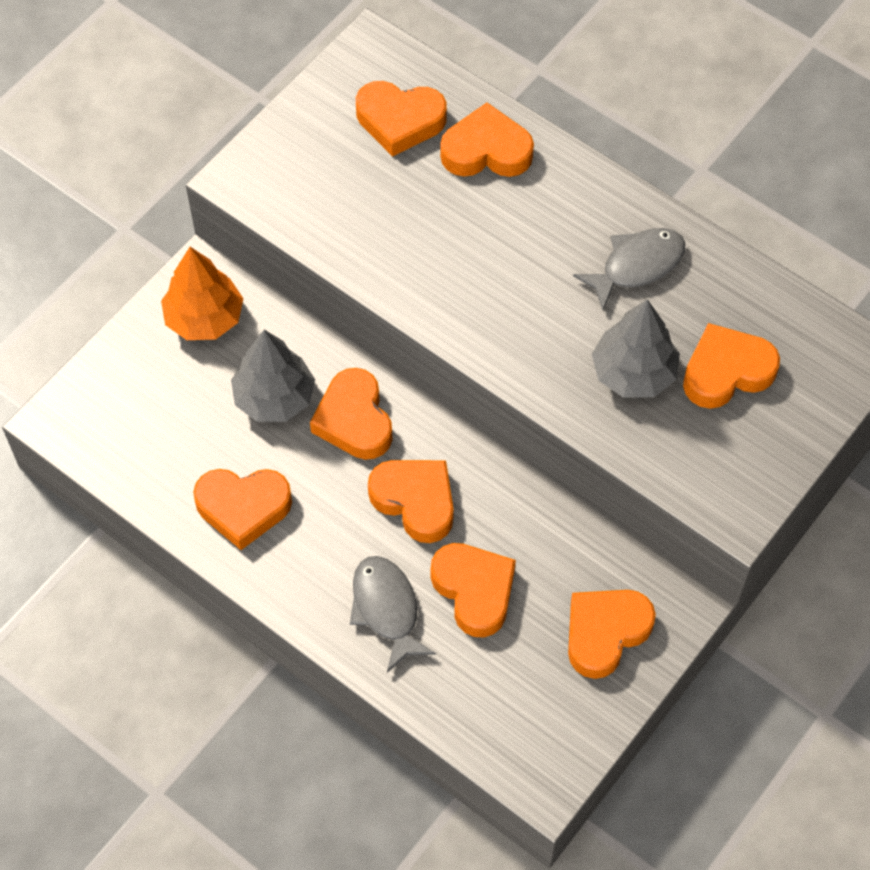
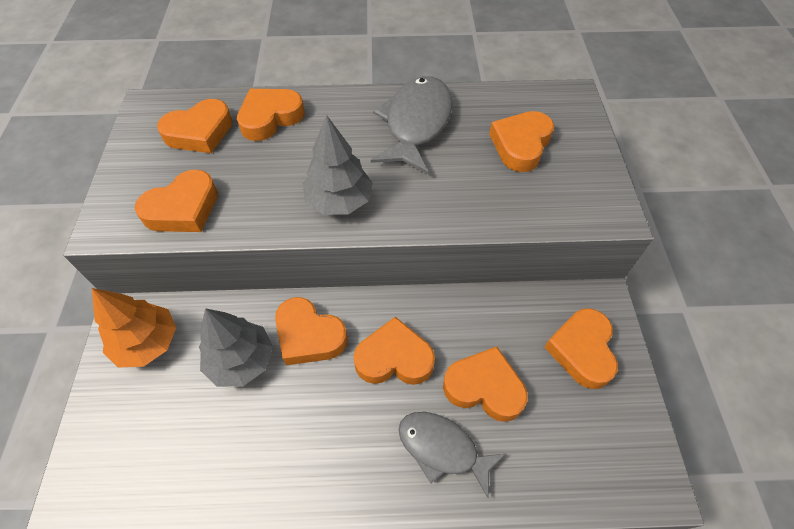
camera: 40 degrees left, 5 degrees down
orange heart [193,469,292,550] -> orange heart moved to [135,170,218,232]
grey fish [573,228,685,310] -> grey fish [371,76,453,174], size x1.53
grey tree [592,299,680,398] -> grey tree moved to [303,115,373,215]

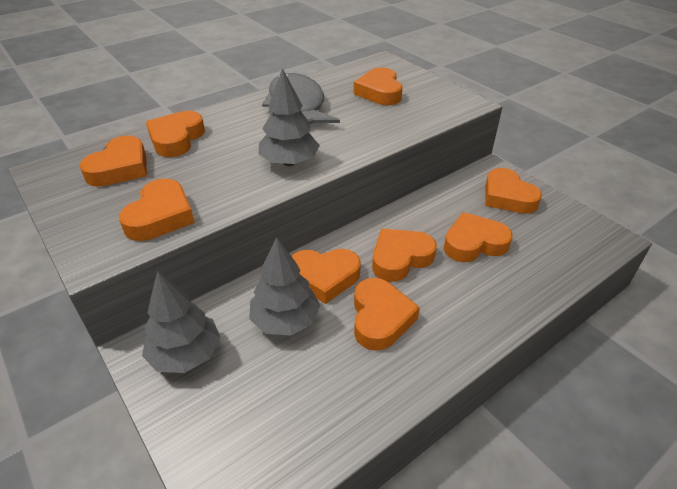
camera: 35 degrees left, 15 degrees down
orange tree [92,288,176,367] -> grey tree [142,271,220,373]
grey fish [398,412,506,498] -> none
none -> orange heart [354,278,420,351]

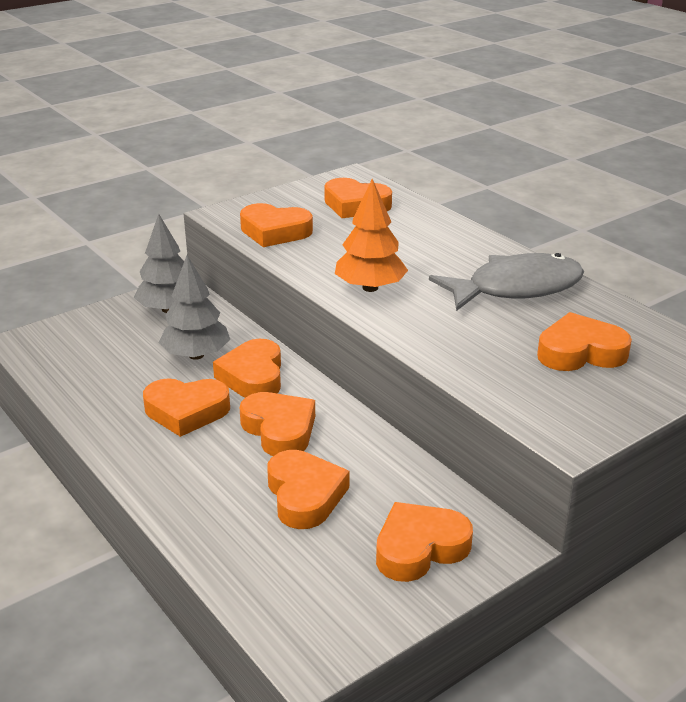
camera: 90 degrees right, 10 degrees down
orange heart [146,111,205,157] -> none
grey tree [259,68,320,166] -> orange tree [335,179,408,292]

